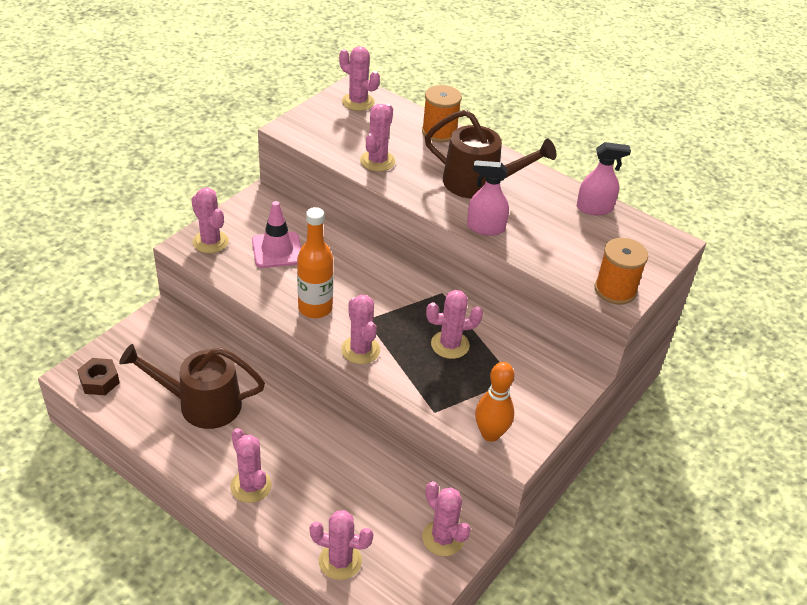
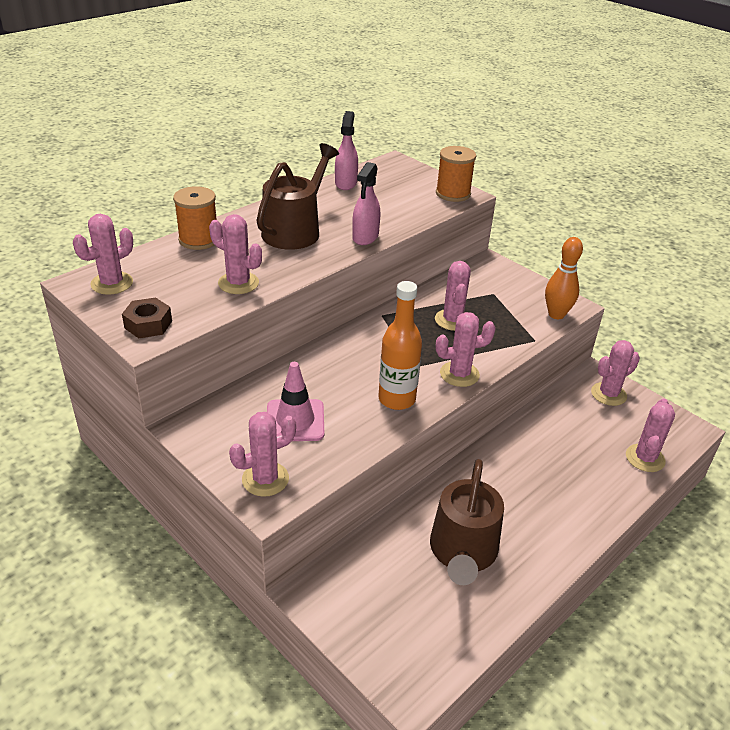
camera: 80 degrees left, 5 degrees down
brown nut [77,358,120,395] -> brown nut moved to [122,298,172,338]
pink cactus [230,428,272,503] -> none

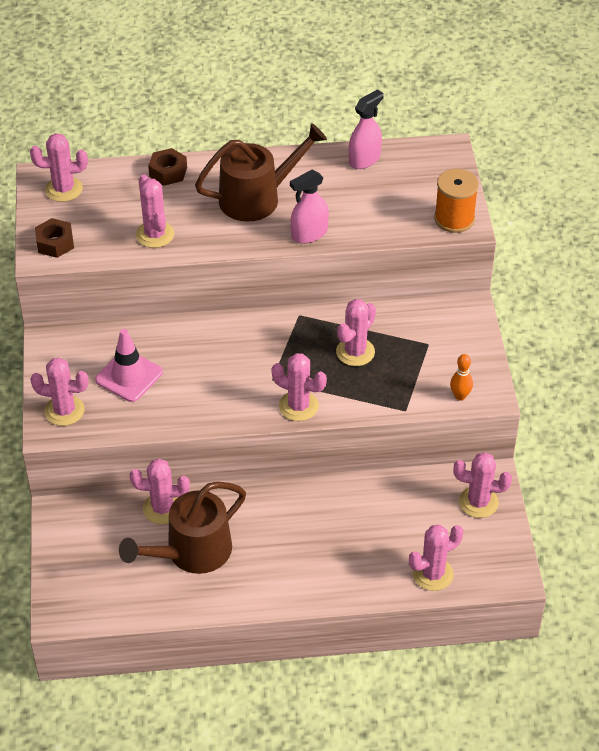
camera: 40 degrees right, 10 degrees up
orange spool [173,186,217,250] -> brown nut [148,148,187,186]
orange bottle [378,281,422,410] -> none
orange bowling pin [545,237,583,319] -> orange bowling pin [450,354,473,401], size x0.62
none -> pink cactus [129,458,190,524]

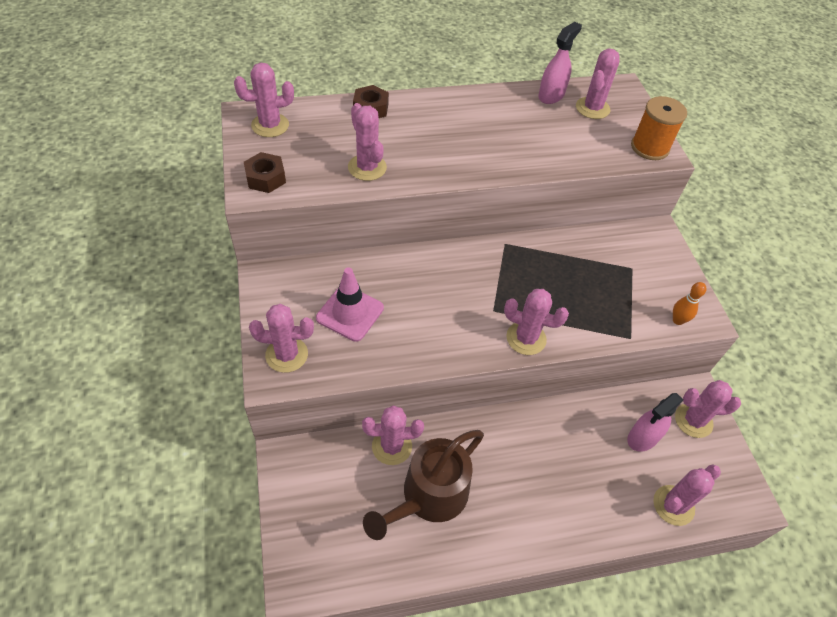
camera: 10 degrees left, 5 degrees up
brown watering can [195,123,327,222] -> none
pink spray bottle [290,169,329,243] -> pink spray bottle moved to [627,393,683,452]
pink cactus [336,299,376,366] -> pink cactus moved to [576,49,620,119]

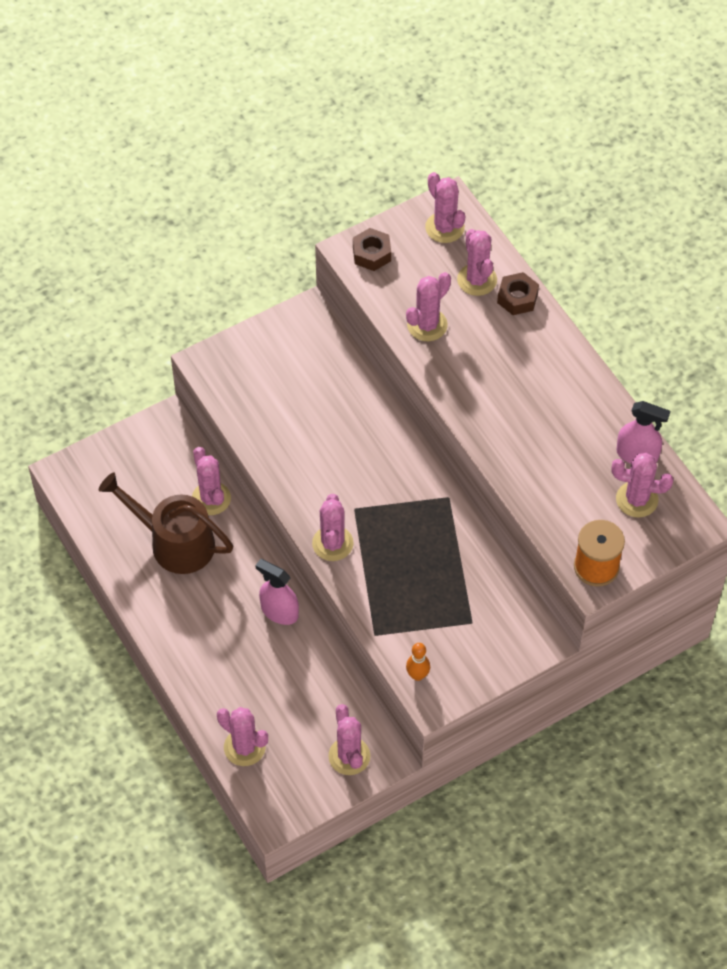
camera: 75 degrees right, 5 degrees up
pink cactus [249,304,314,373] -> pink cactus moved to [457,229,497,296]
pink traffic cone [316,267,384,342] -> none
pink spray bottle [627,393,683,452] -> pink spray bottle moved to [255,559,299,625]

